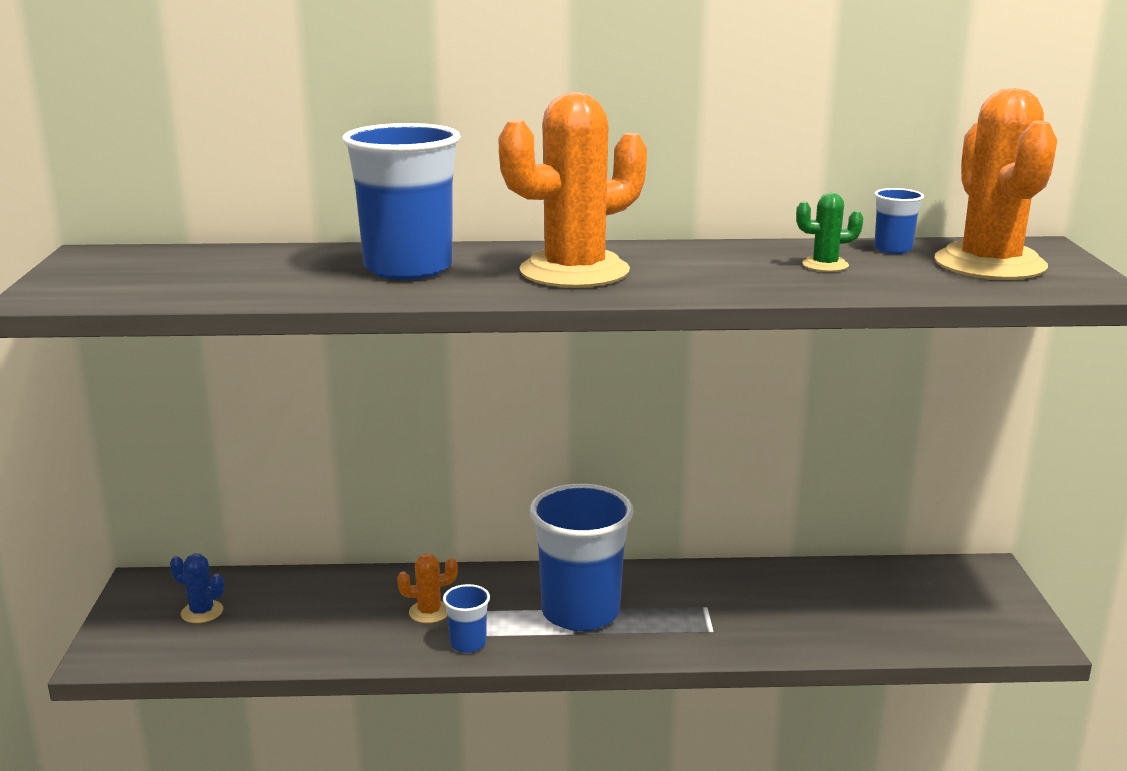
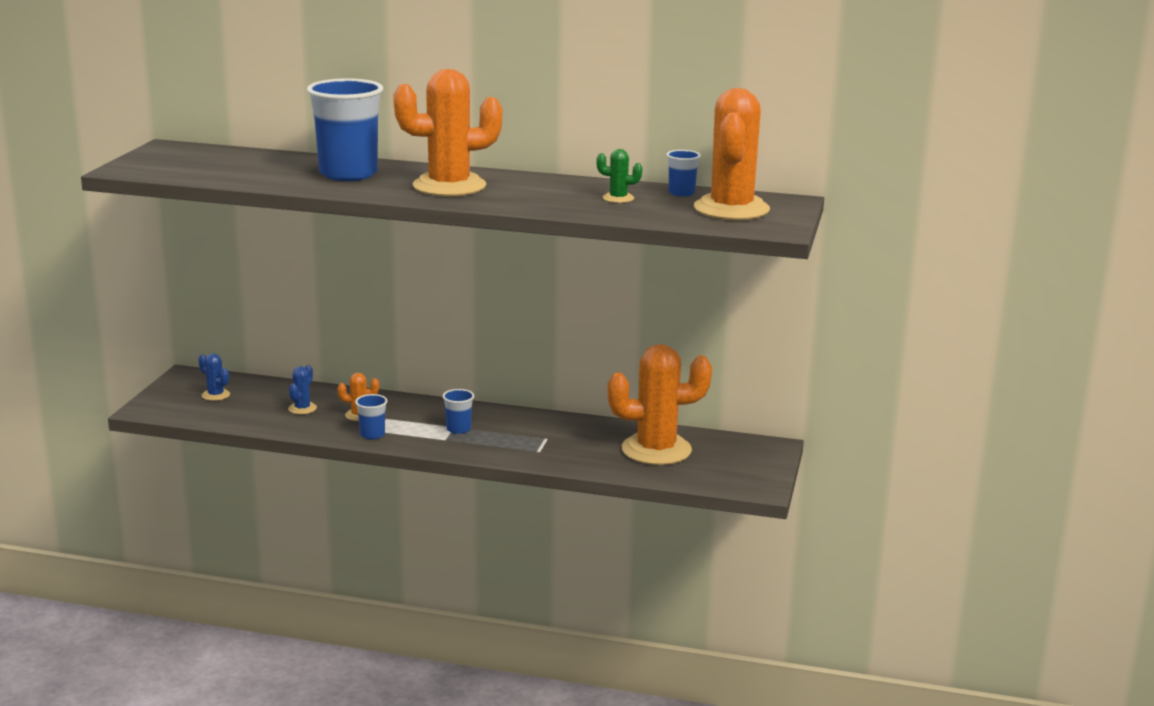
camera: 15 degrees right, 0 degrees up
blue cup [529,484,634,631] -> blue cup [442,389,474,434], size x0.44
none -> blue cactus [288,365,317,414]
none -> orange cactus [607,344,712,465]

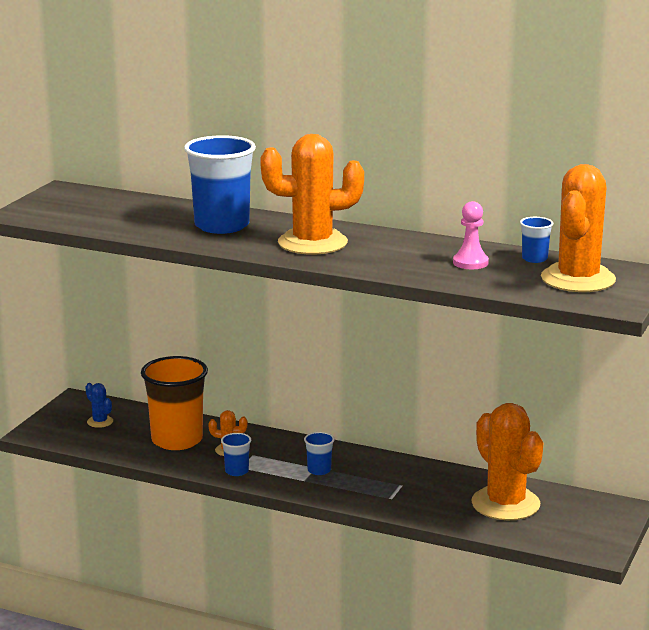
camera: 10 degrees right, 0 degrees up
blue cactus [288,365,317,414] -> orange cup [141,356,208,450]
green cactus [596,149,642,203] -> pink pawn [453,201,489,269]
orange cactus [607,344,712,465] -> orange cactus turned 60 degrees clockwise [471,403,543,520]

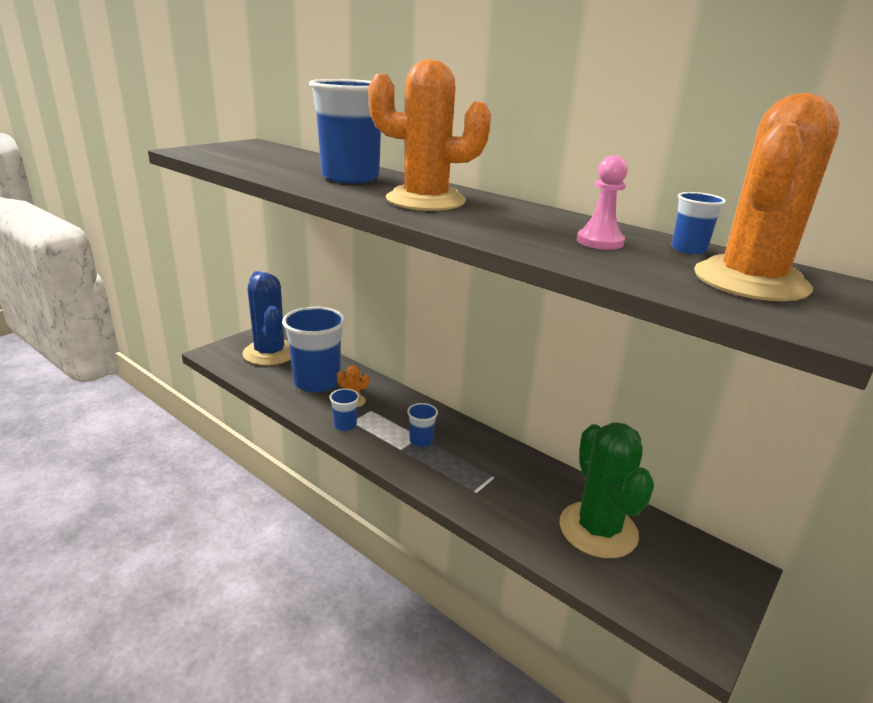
camera: 15 degrees right, 5 degrees up
blue cactus [85,383,113,428] -> blue cactus [242,271,291,365], size x2.36
orange cup [141,356,208,450] -> blue cup [282,307,345,393]
orange cactus [471,403,543,520] -> green cactus [560,422,654,558]

